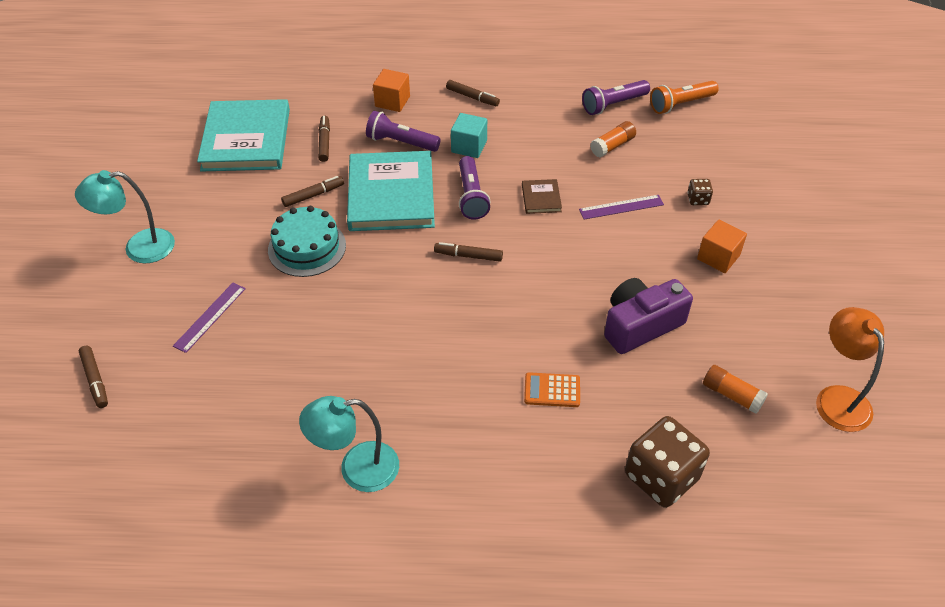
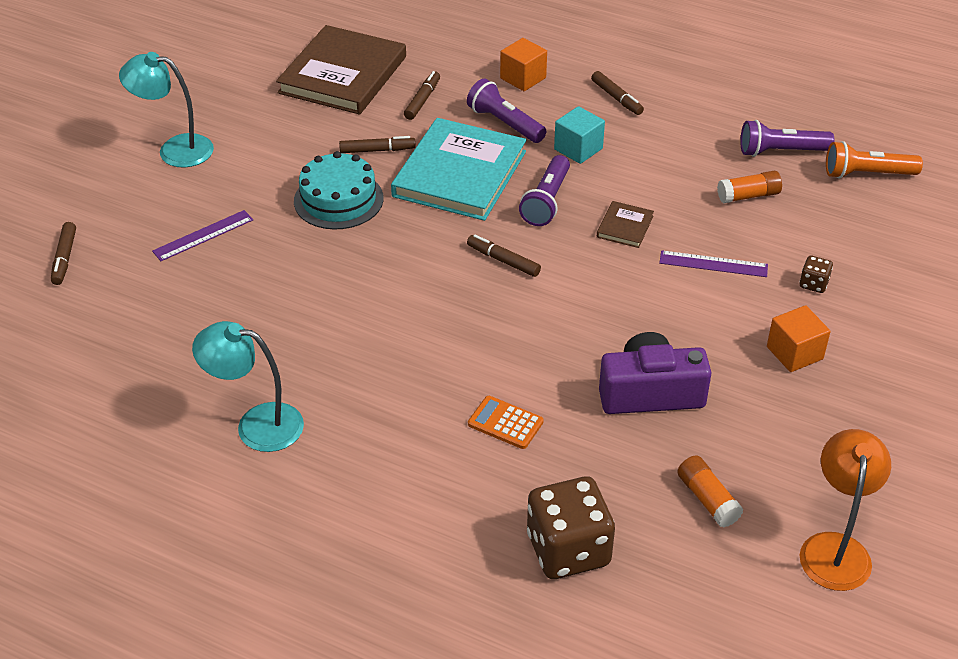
camera: 25 degrees right, 5 degrees down
turquoise book [197,99,290,172] -> brown book [276,25,406,115]

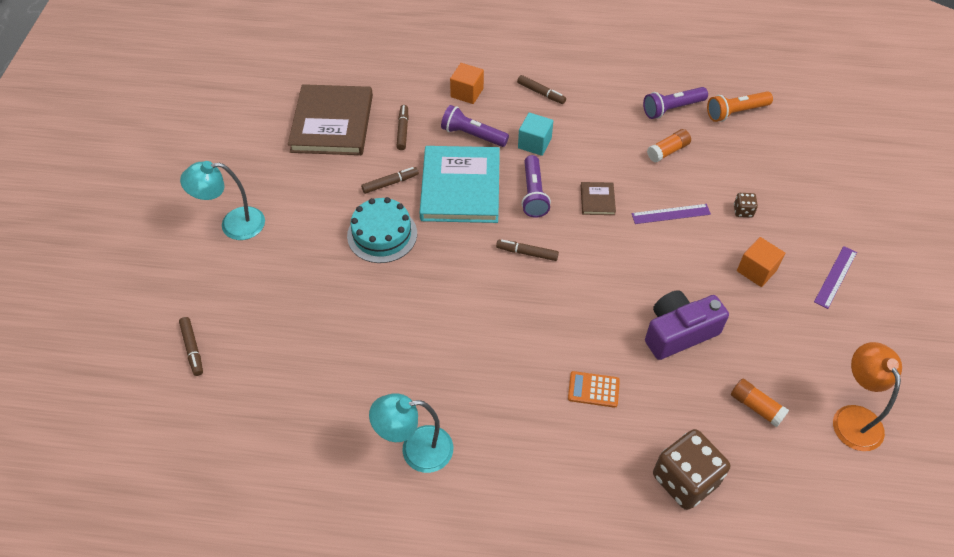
camera: 20 degrees left, 10 degrees up
purple ruler [152,210,253,261] -> purple ruler moved to [814,246,857,309]

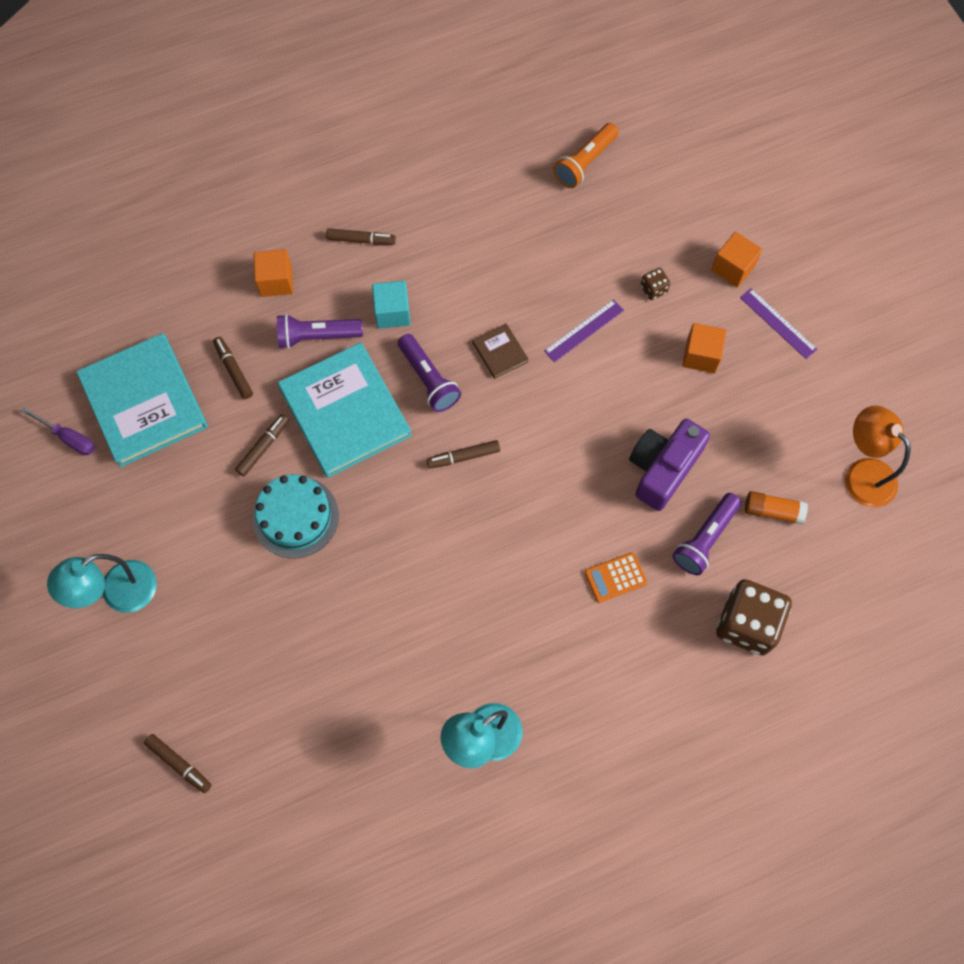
camera: 30 degrees left, 15 degrees up
brown book [288,84,373,155] -> turquoise book [76,333,208,467]
purple flashlight [643,87,708,119] -> purple flashlight moved to [672,493,741,575]
orange glue stick [647,129,691,162] -> none
purple ruler [814,246,857,309] -> purple ruler turned 45 degrees counterclockwise [740,288,817,359]
none -> purple screwdriver [21,407,95,455]
none -> orange cube [711,232,762,287]

